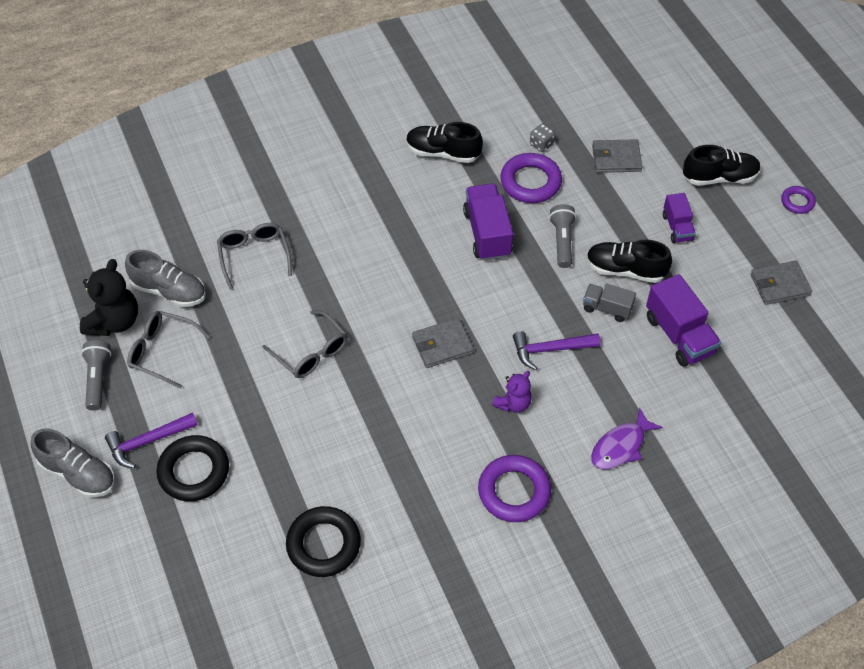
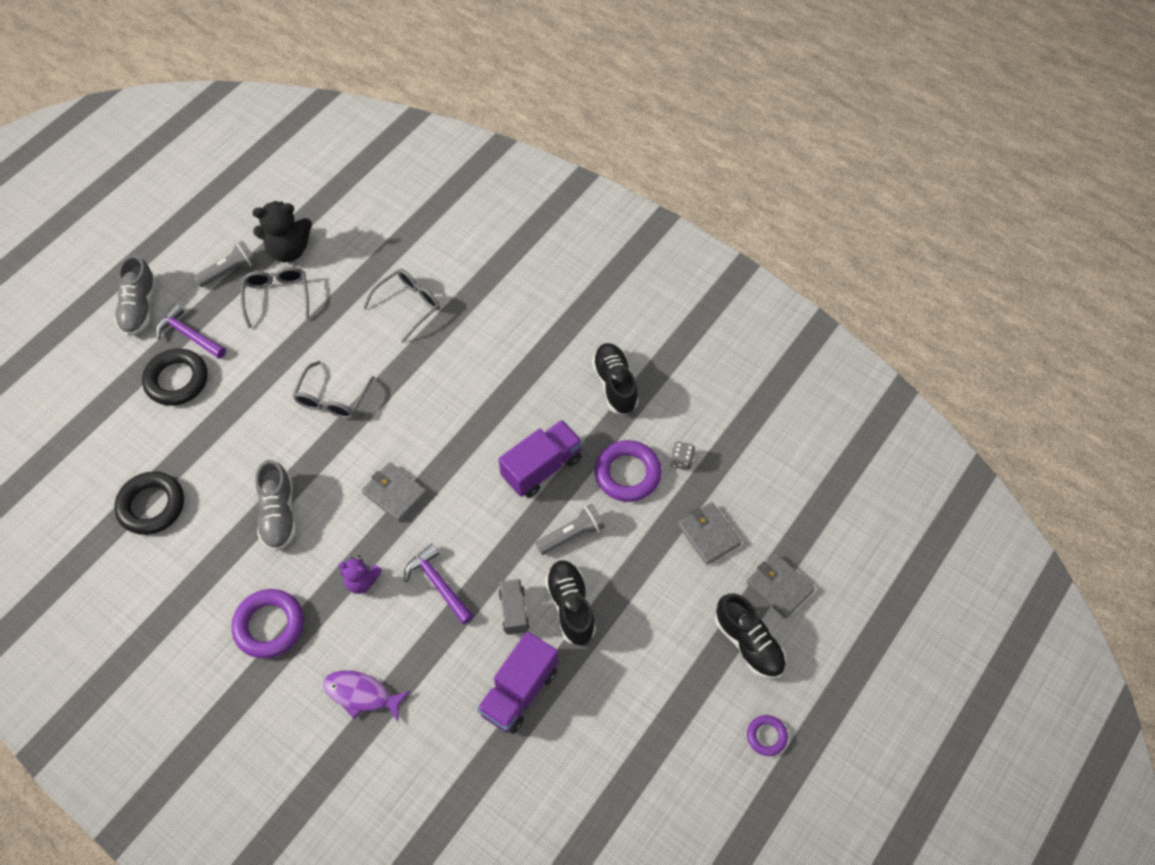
camera: 60 degrees right, 5 degrees up
grey shoe [125,250,206,307] -> grey shoe moved to [256,460,296,551]
purple truck [663,193,696,243] -> none
grey wallet [750,261,812,305] -> grey wallet moved to [746,553,815,619]

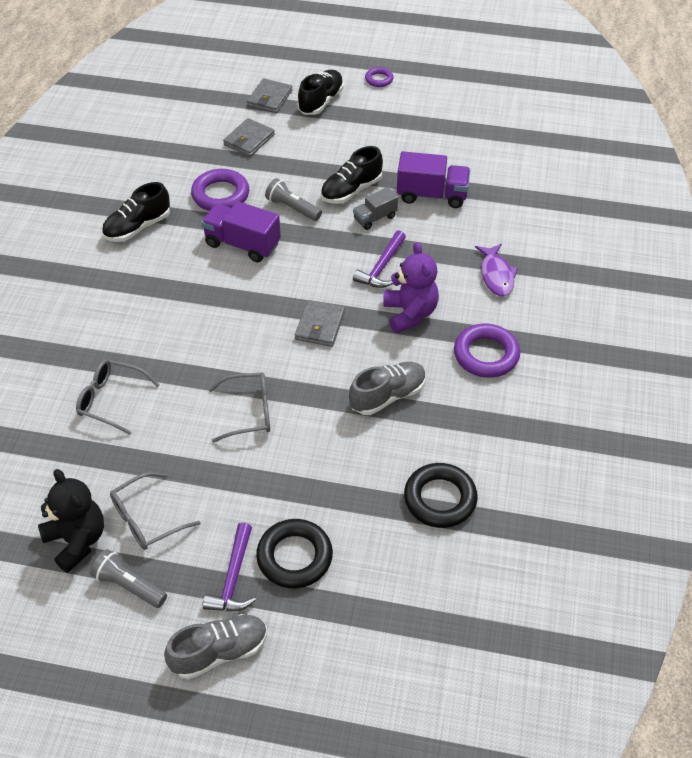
camera: 115 degrees left, 10 degrees down
purple teddy bear [338,555,382,594] -> purple teddy bear [383,242,439,333], size x1.65
grey dice [670,442,695,470] -> none

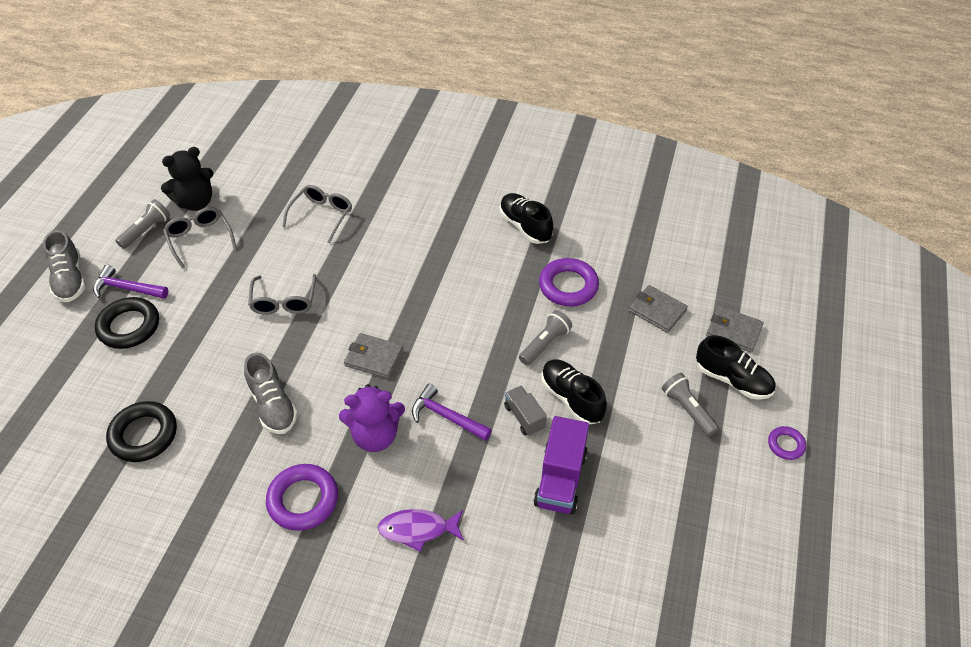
camera: 95 degrees right, 0 degrees up
purple truck [201,201,281,262] -> none
none -> grey flashlight [662,373,719,437]

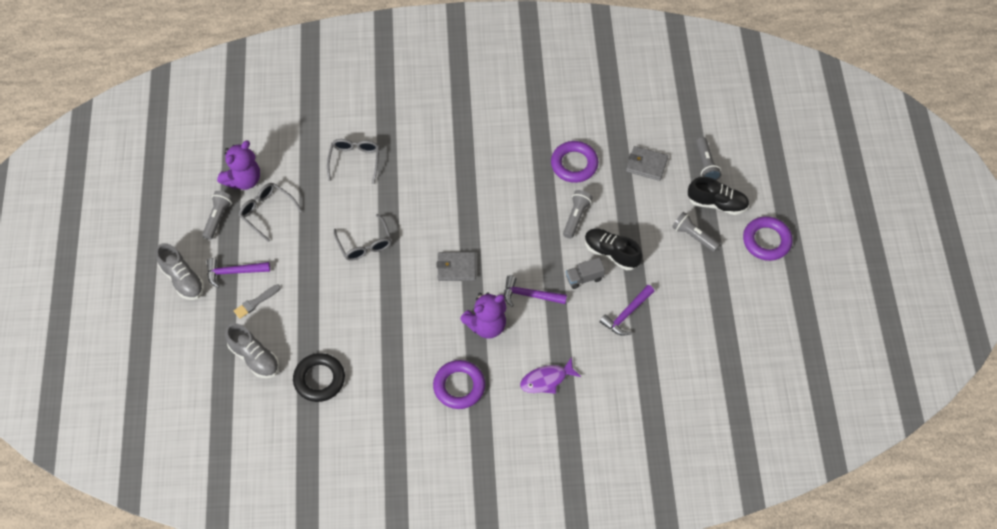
camera: 20 degrees left, 10 degrees up
black ring [95,297,159,349] -> grey brush [234,284,281,319]
black teddy bear [161,147,213,211] -> purple teddy bear [217,140,260,190]
grey shoe [244,353,298,434] -> grey shoe moved to [225,323,279,378]
black shoe [500,193,553,244] -> none
grey truck [504,386,547,436] -> grey truck turned 60 degrees counterclockwise [566,257,605,289]
purple truck [534,416,589,514] -> purple hammer [600,285,654,336]
grey wallet [706,306,764,352] -> grey flashlight [696,137,721,180]
purple ring [768,426,806,460] -> purple ring [743,216,793,261], size x1.84

